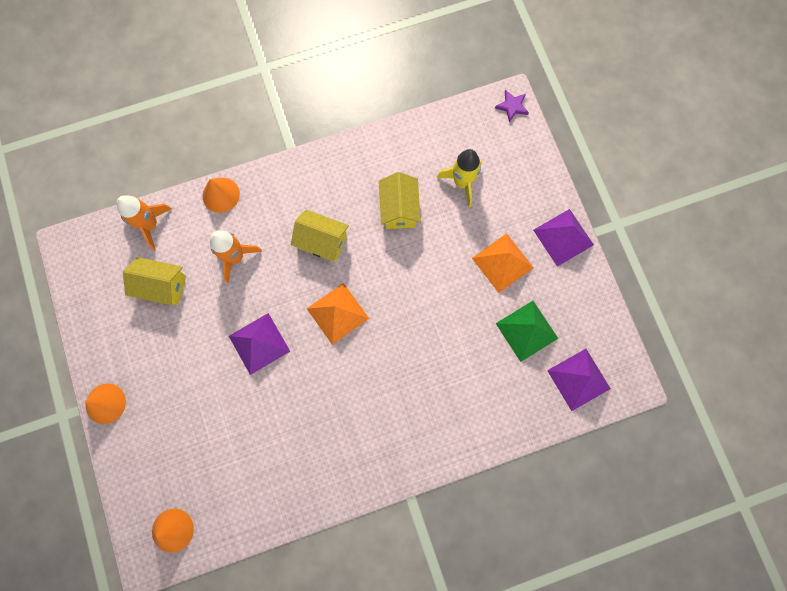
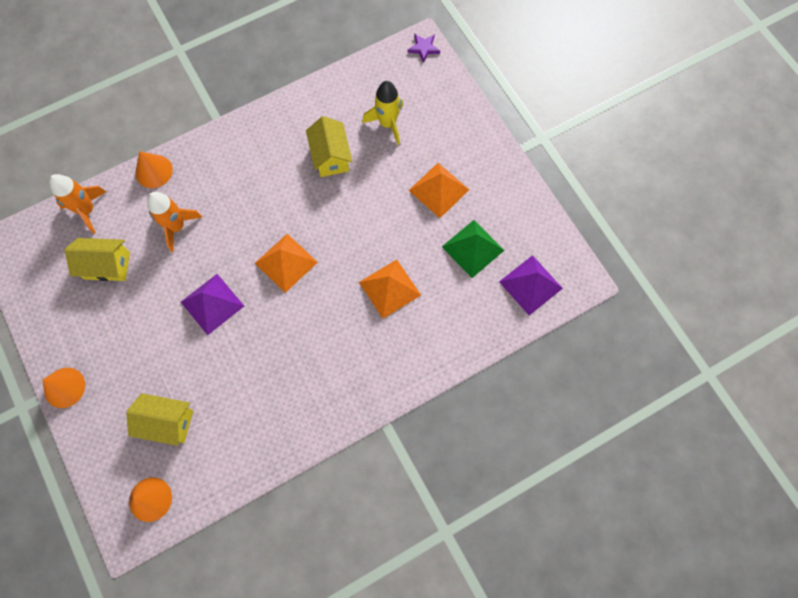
camera: 10 degrees left, 5 degrees down
yellow house [291,210,349,262] -> yellow house moved to [126,393,193,446]
purple pyramid [533,209,594,267] -> none
none -> orange pyramid [359,259,421,318]

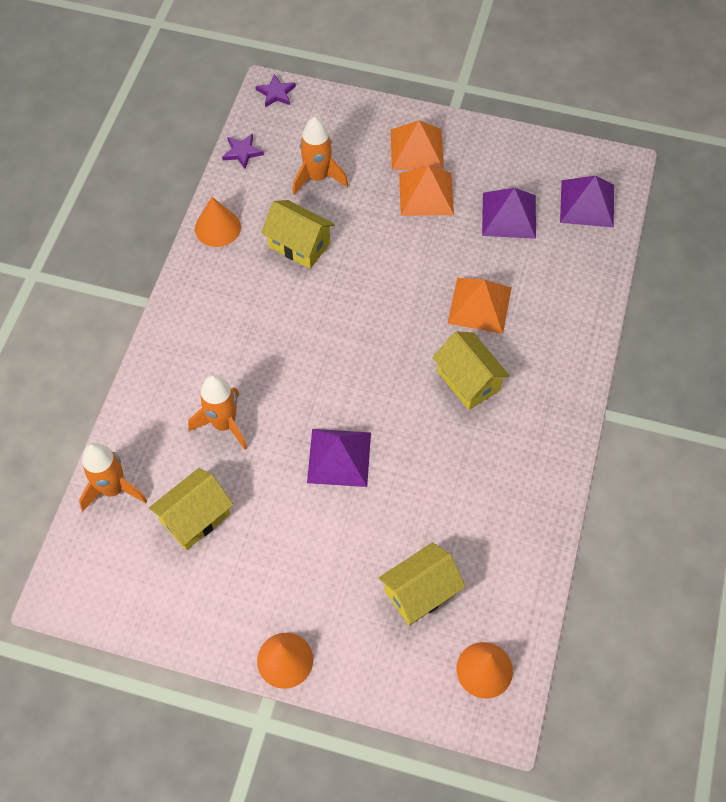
camera: 45 degrees left, 10 degrees down
orange cone [135,151,173,188] -> orange cone moved to [195,197,241,247]
orange pyramid [255,234,318,293] -> orange pyramid moved to [391,120,444,170]
yellow rocket [362,81,403,145] -> orange rocket [292,117,348,195]
green pyramid [442,220,505,278] -> purple pyramid [482,188,536,239]
none -> purple star [222,134,264,169]
none -> yellow house [433,331,510,410]

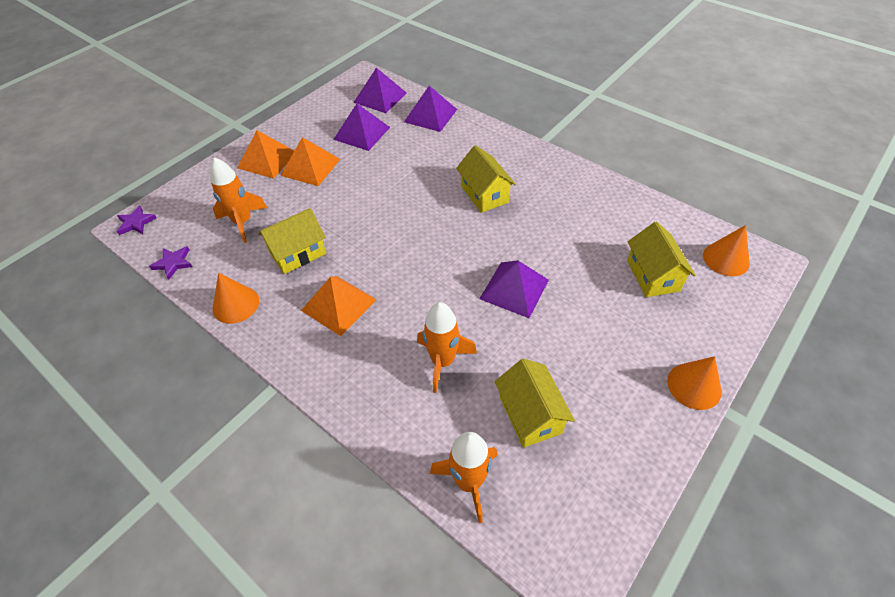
camera: 65 degrees left, 10 degrees down
yellow house [433,331,510,410] -> yellow house turned 75 degrees clockwise [456,145,516,213]
orange pyramid [447,278,512,334] -> orange pyramid moved to [301,276,377,336]
none -> purple pyramid [404,86,457,132]

